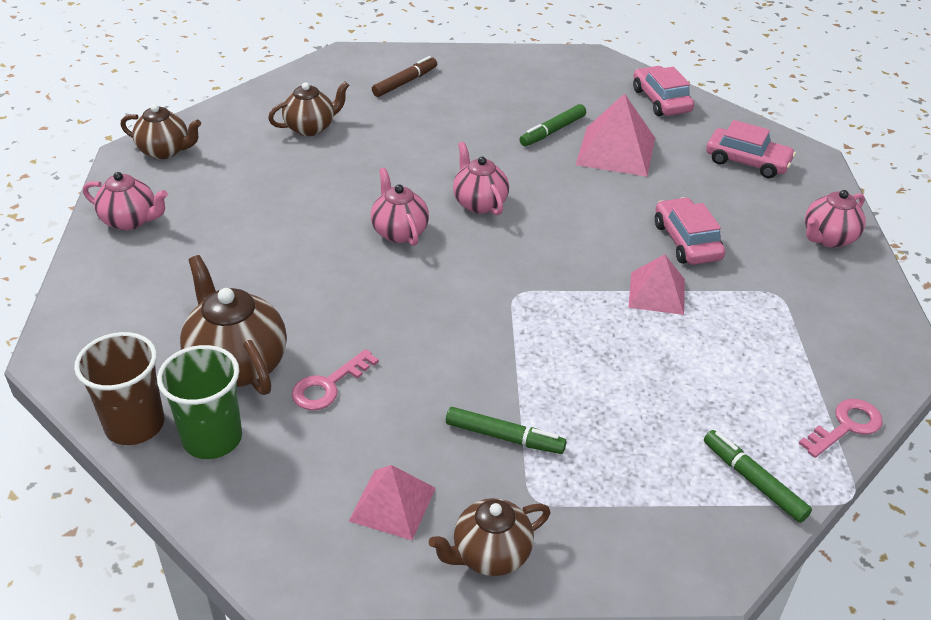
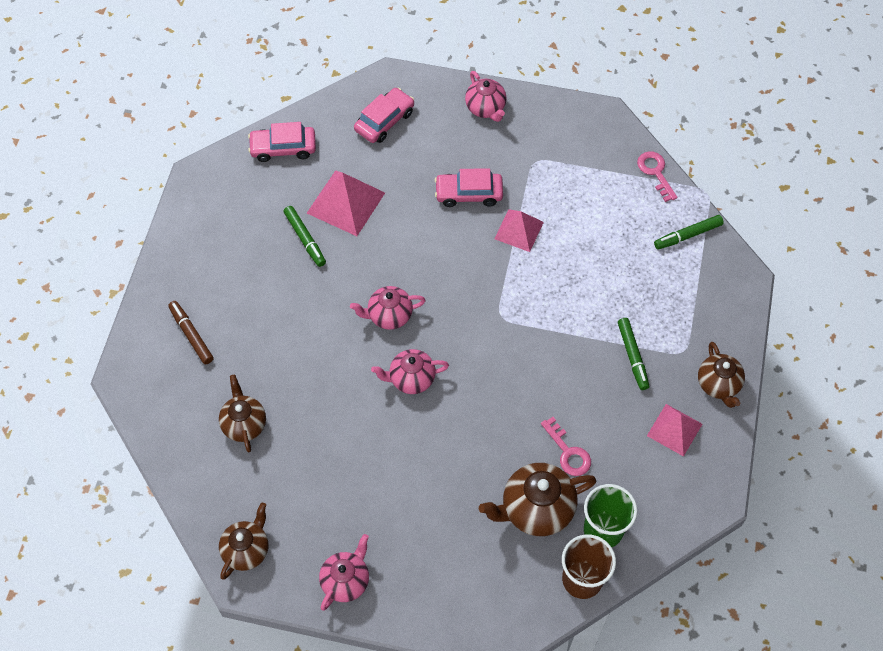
camera: 75 degrees left, 20 degrees up
green marker [446,407,567,454] -> green marker turned 135 degrees clockwise [618,318,649,390]

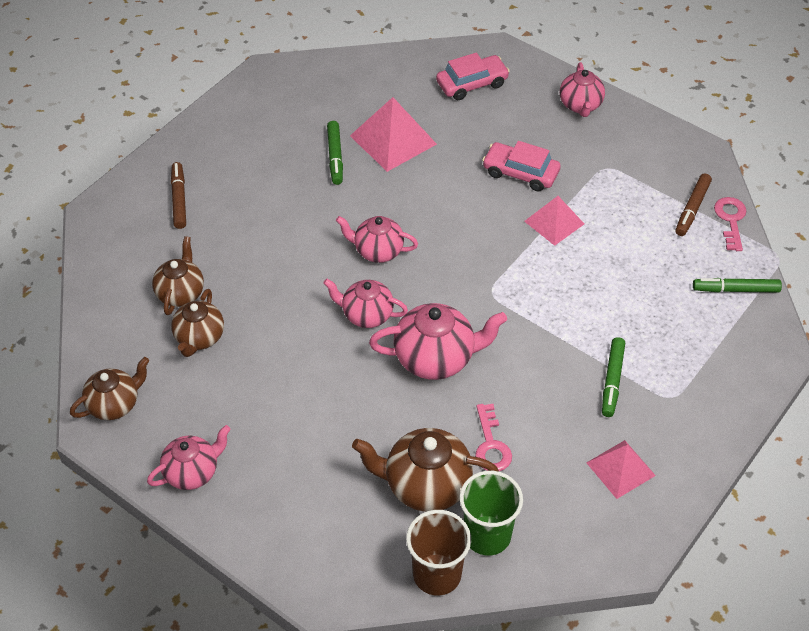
camera: 25 degrees right, 10 degrees down
pink car [248,122,316,162] -> none
brown teapot [698,342,745,408] -> brown teapot moved to [171,289,224,357]
none -> pink teapot [369,303,507,380]
none -> brown marker [676,173,712,236]

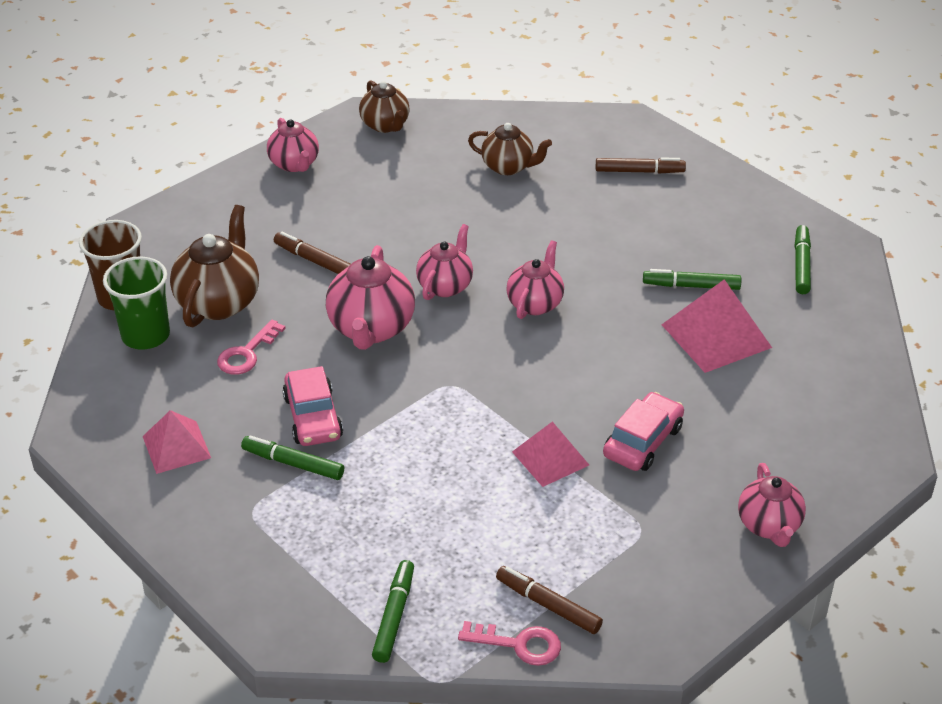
camera: 100 degrees right, 10 degrees down
brown teapot [171,289,224,357] -> none
pink car [436,53,510,100] -> pink car moved to [283,366,343,446]
pink key [475,404,512,471] -> pink key turned 60 degrees counterclockwise [217,320,286,375]
pink teapot [560,62,605,117] -> pink teapot turned 105 degrees counterclockwise [738,463,806,547]
none -> brown marker [274,232,351,274]
none -> green marker [794,225,811,294]

